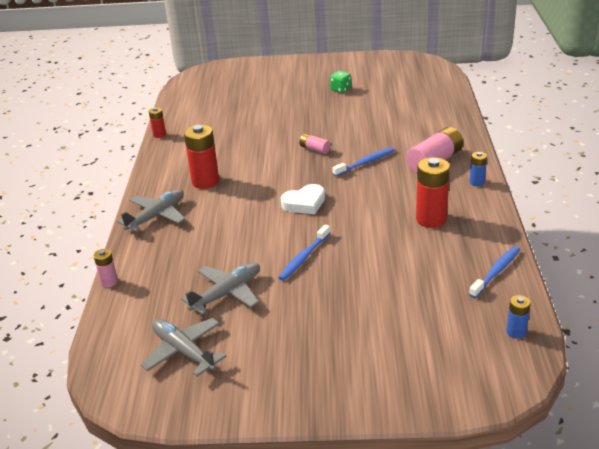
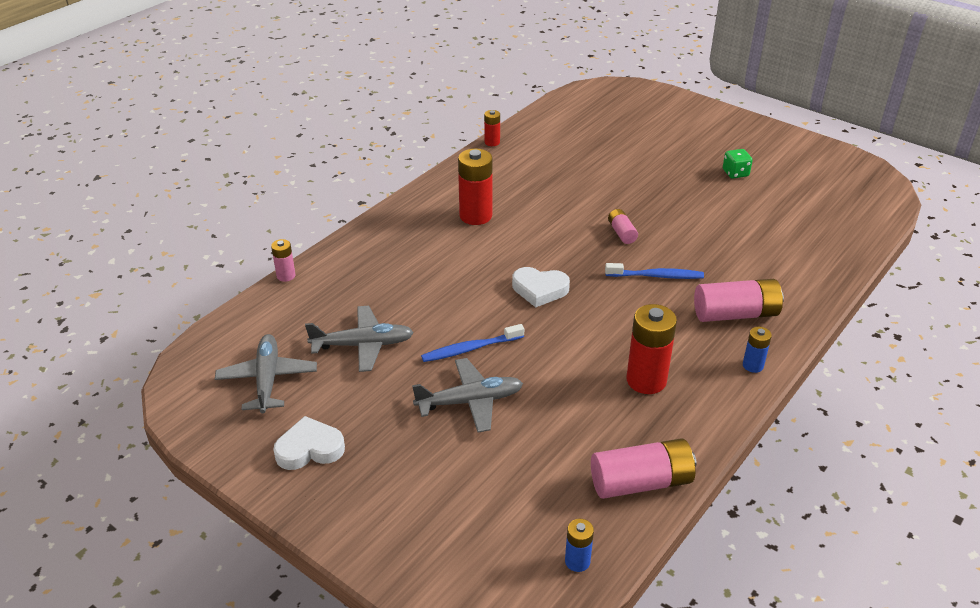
camera: 35 degrees right, 5 degrees up
grey plane [117,189,185,232] -> grey plane moved to [412,358,523,433]
blue toothbrush [469,246,520,298] -> pink battery [591,438,697,499]
none -> white heart [273,416,345,470]

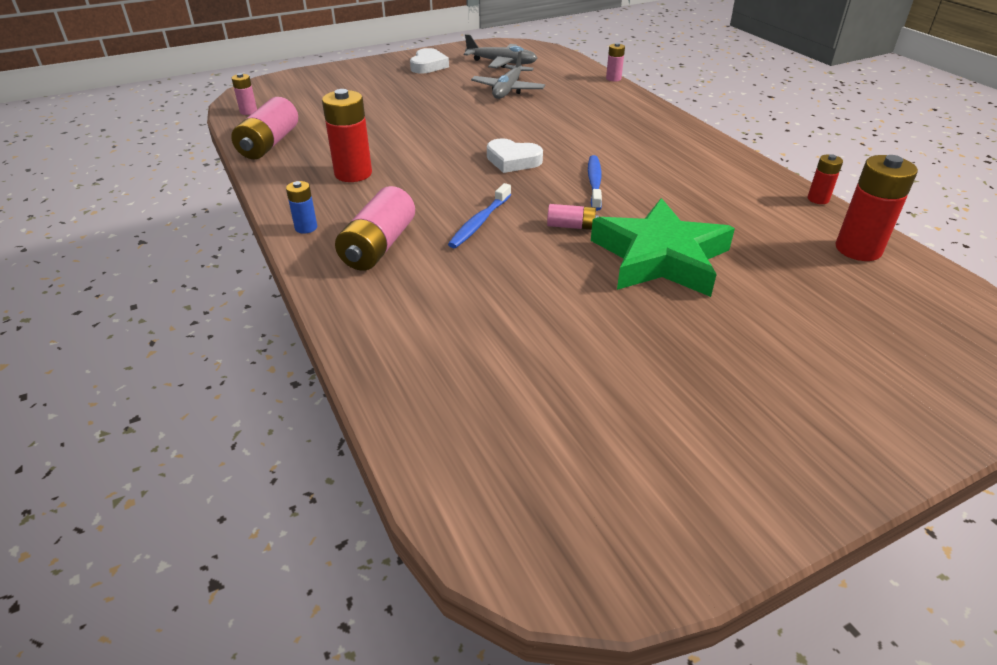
camera: 115 degrees right, 0 degrees up
grey plane [412,358,523,433] -> none
blue toothbrush [421,324,524,362] -> blue toothbrush moved to [588,155,602,211]
red battery [458,148,493,225] -> red battery moved to [835,155,918,261]
white heart [512,267,570,307] -> white heart turned 105 degrees counterclockwise [487,138,543,173]
blue battery [565,519,594,572] -> pink battery [232,73,257,115]
green dice [723,149,753,179] -> none
none -> green star [591,198,735,297]

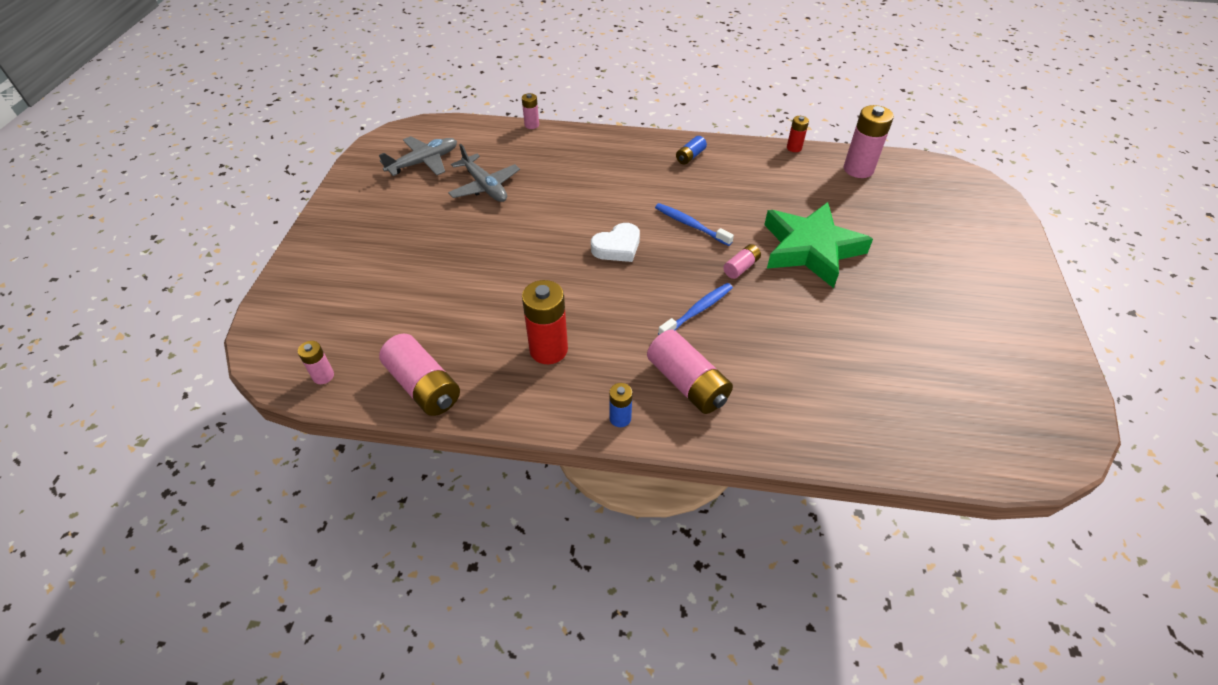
camera: 55 degrees left, 10 degrees up
white heart [410,48,449,74] -> none
blue toothbrush [448,183,511,248] -> blue toothbrush turned 105 degrees counterclockwise [658,283,733,335]
red battery [835,155,918,261] -> pink battery [844,105,894,178]
none -> blue battery [676,136,707,164]

